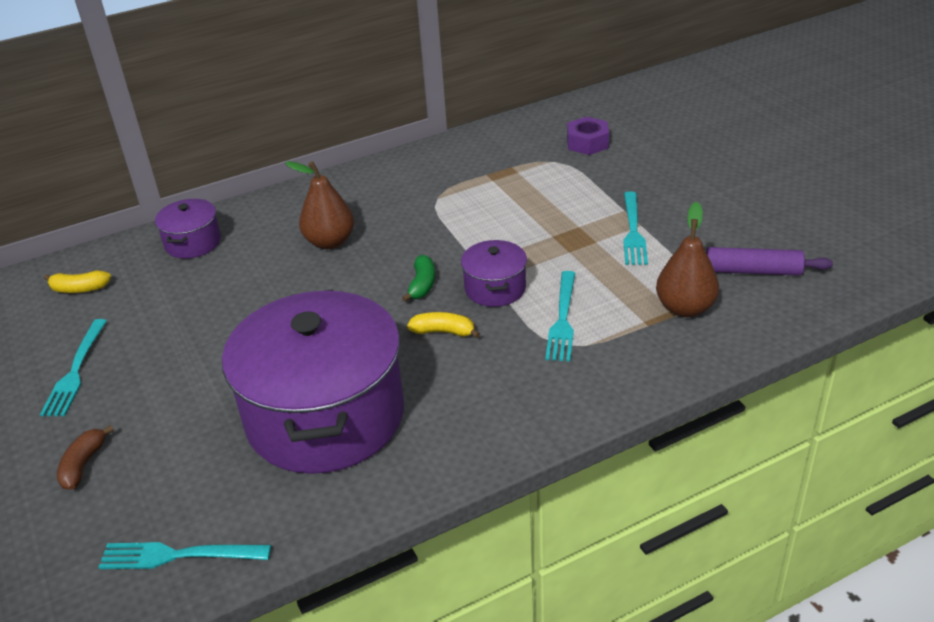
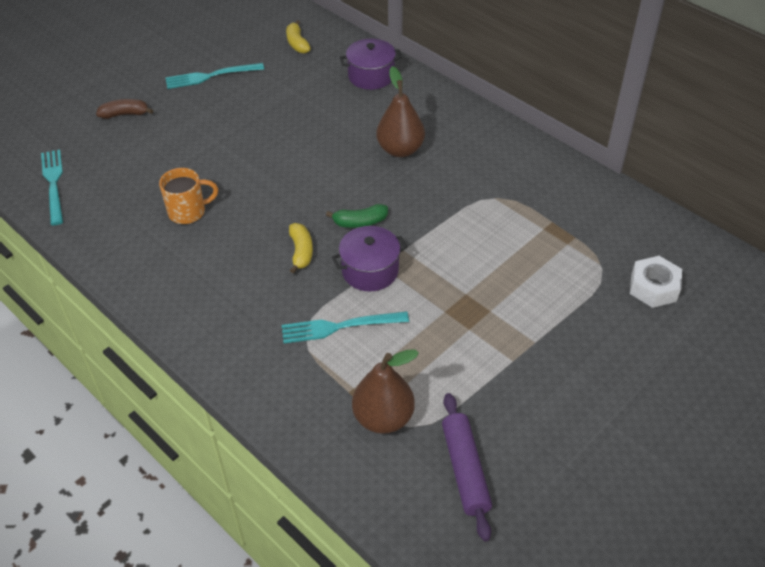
camera: 70 degrees right, 10 degrees up
purple pot [222,289,404,474] -> orange mug [159,168,218,224]
purple nut [567,117,609,155] -> white nut [630,256,682,308]
turquoise fork [623,191,648,265] -> none

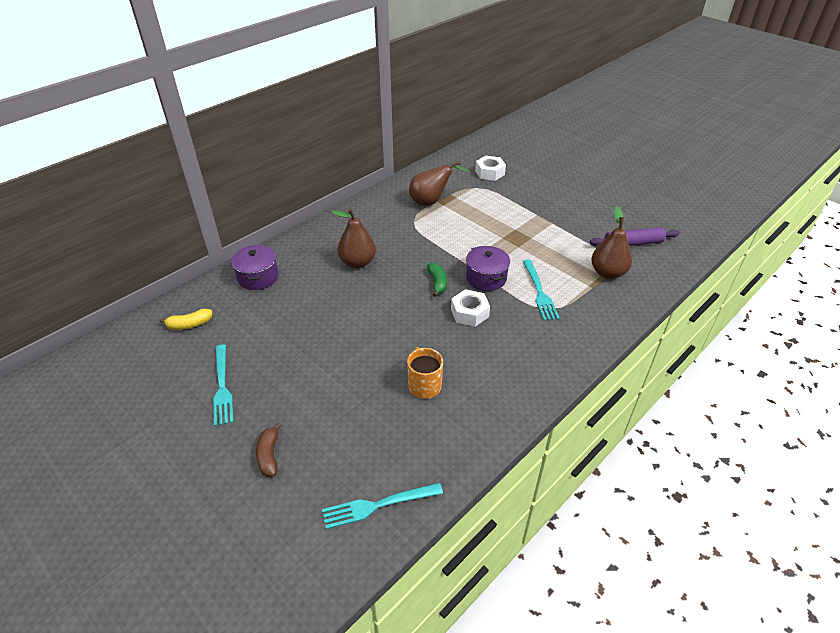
camera: 90 degrees left, 5 degrees down
yellow banana [289,223,313,274] -> white nut [451,289,490,327]
none -> brown pear [409,161,470,206]

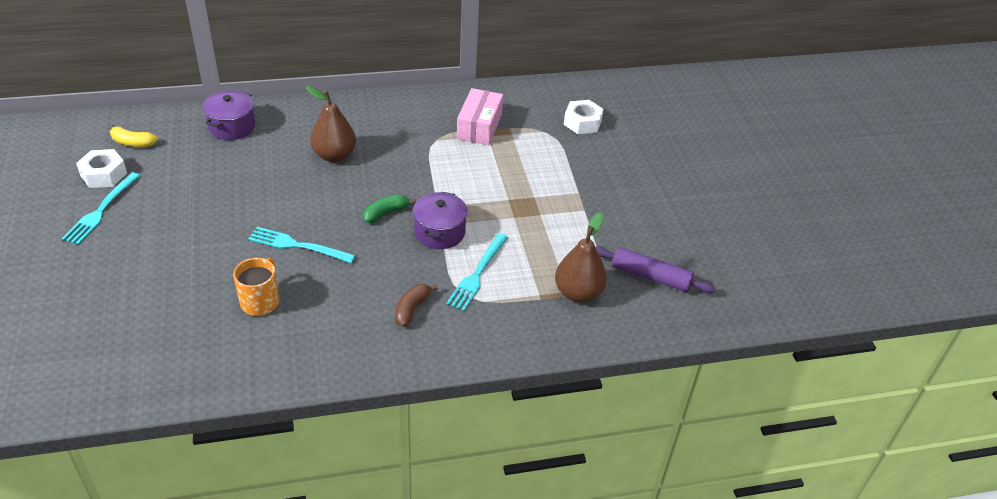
camera: 30 degrees right, 0 degrees up
brown banana [256,422,282,477] -> brown banana moved to [395,284,438,327]
turquoise fork [322,483,443,529] -> turquoise fork moved to [248,227,356,263]
brown pear [409,161,470,206] -> pink box [457,88,503,145]
green banana [427,263,447,297] -> green banana turned 150 degrees counterclockwise [363,194,416,223]
white nut [451,289,490,327] -> white nut moved to [76,149,127,188]

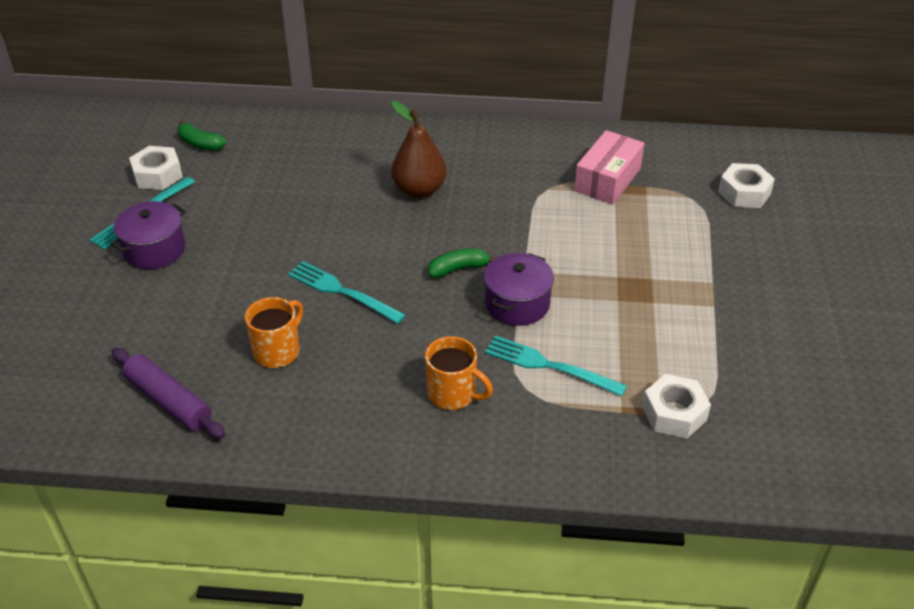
camera: 20 degrees right, 0 degrees up
yellow banana [109,125,158,147] -> green banana [178,120,227,151]
purple pot [203,90,255,140] -> purple pot moved to [110,201,186,269]
brown banana [395,284,438,327] -> orange mug [425,336,493,410]
turquoise fork [446,233,508,311] -> turquoise fork turned 75 degrees clockwise [485,335,627,396]
brown pear [555,212,607,302] -> white nut [642,374,711,438]
purple rolling pin [595,246,715,293] -> purple rolling pin moved to [111,348,226,439]

